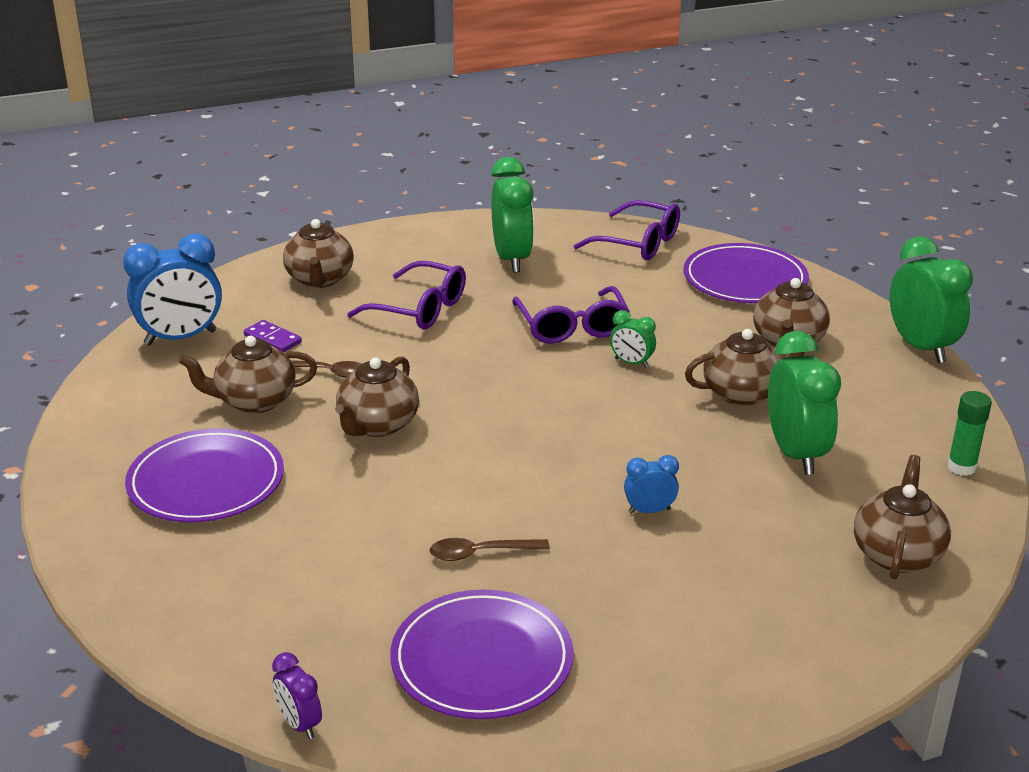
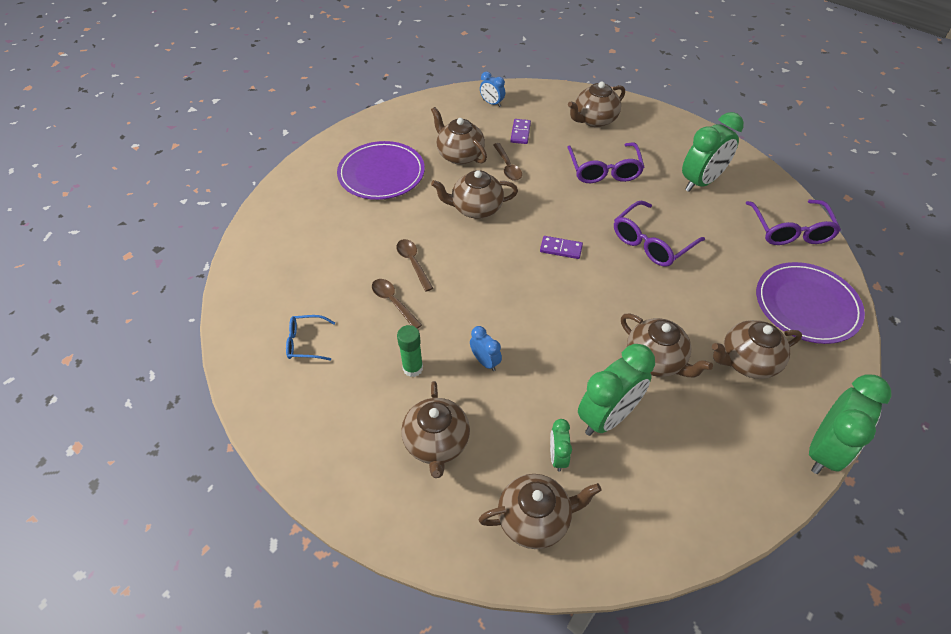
camera: 60 degrees right, 20 degrees up
blue clock [123,234,222,345] -> blue clock [480,72,505,107], size x0.50
purple clock [272,652,322,739] -> none
purple plate [390,590,574,719] -> blue glasses [286,315,335,361]
green clock [610,310,656,368] -> green clock moved to [550,419,572,472]
green glue stick [947,391,992,476] -> green glue stick moved to [397,325,423,377]
none -> brown spoon [396,239,433,292]
none -> brown teapot [401,381,470,478]
none -> purple domino [540,236,583,259]

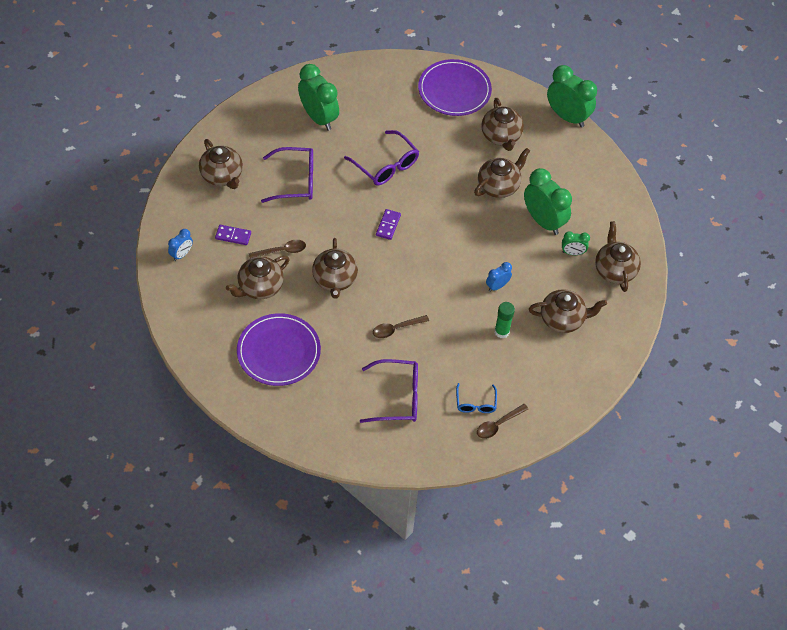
camera: 90 degrees left, 5 degrees up
brown spoon [372,279,422,329] -> brown spoon moved to [477,404,528,439]
purple glasses [746,200,841,245] -> purple glasses moved to [360,359,418,423]

